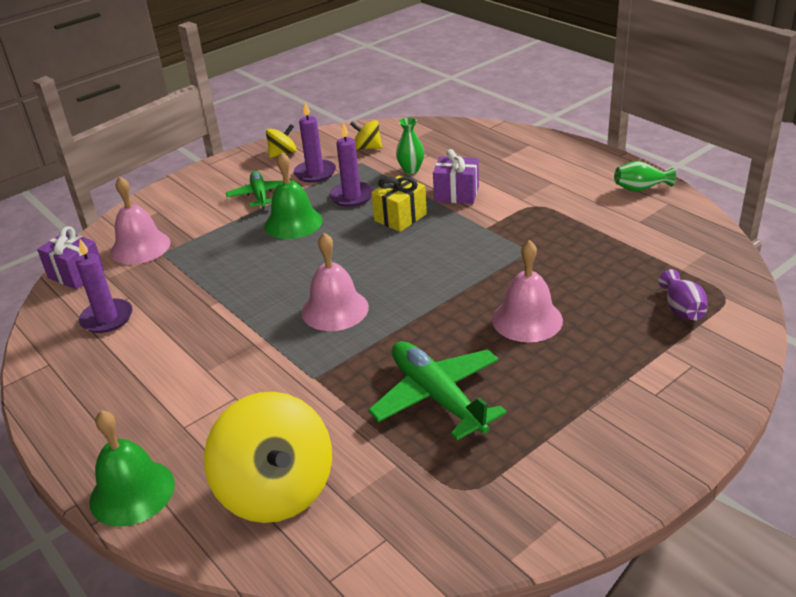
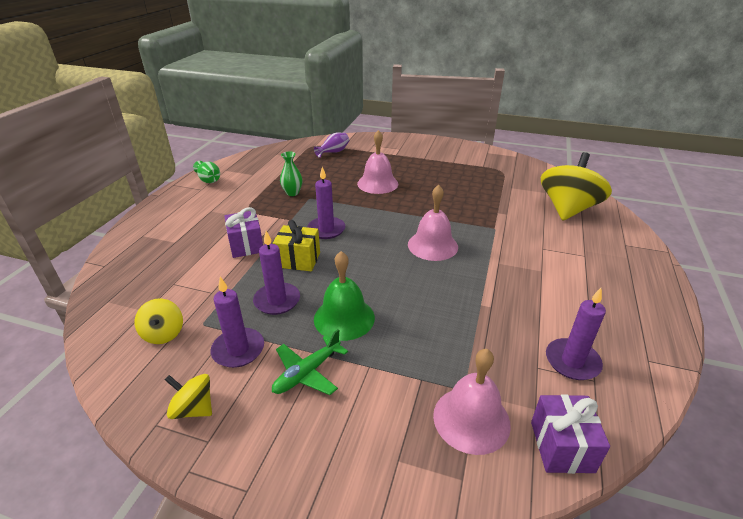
camera: 125 degrees left, 0 degrees up
green bell [89,410,175,527] -> none
green plane [368,341,507,440] -> none
green vase [396,118,424,174] -> green vase moved to [280,151,303,196]
none -> purple candle [307,167,345,239]

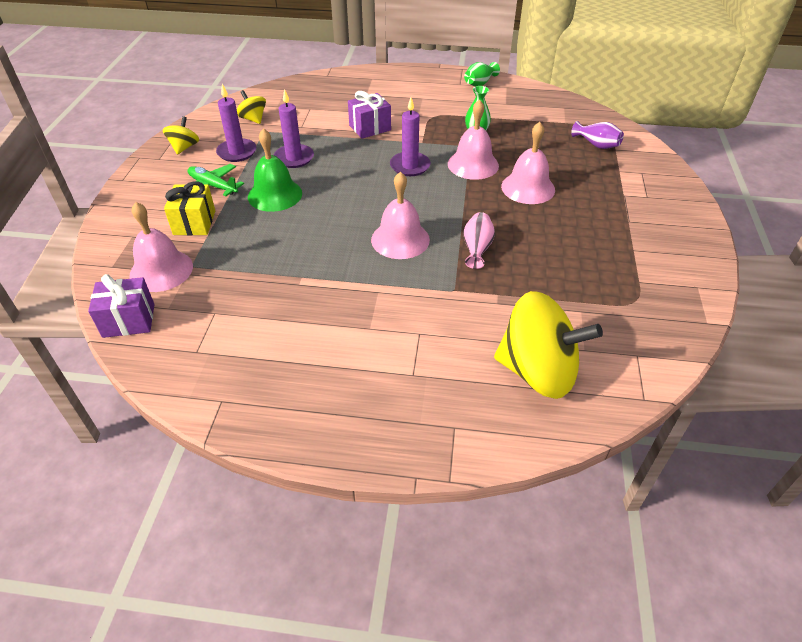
camera: 80 degrees right, 10 degrees up
yellow spinning top [135,299,183,344] -> yellow spinning top turned 75 degrees clockwise [237,90,266,124]
yellow gift [273,220,320,271] -> yellow gift moved to [164,181,215,235]
purple candle [546,288,606,380] -> none
none -> pink bell [448,99,499,180]
none -> pink vase [464,212,495,269]

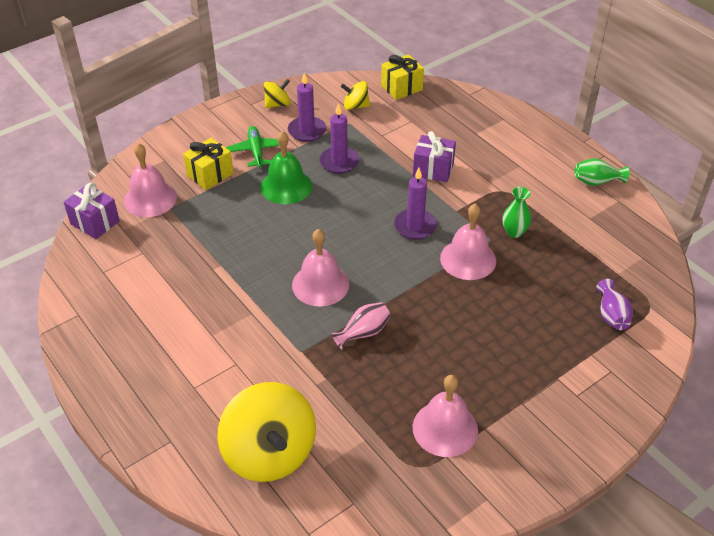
camera: 45 degrees right, 0 degrees up
yellow spinning top [237,90,266,124] -> yellow spinning top turned 90 degrees counterclockwise [341,81,370,110]
pink bell [501,122,555,204] -> pink bell moved to [413,375,478,457]
none -> yellow gift [381,54,424,100]

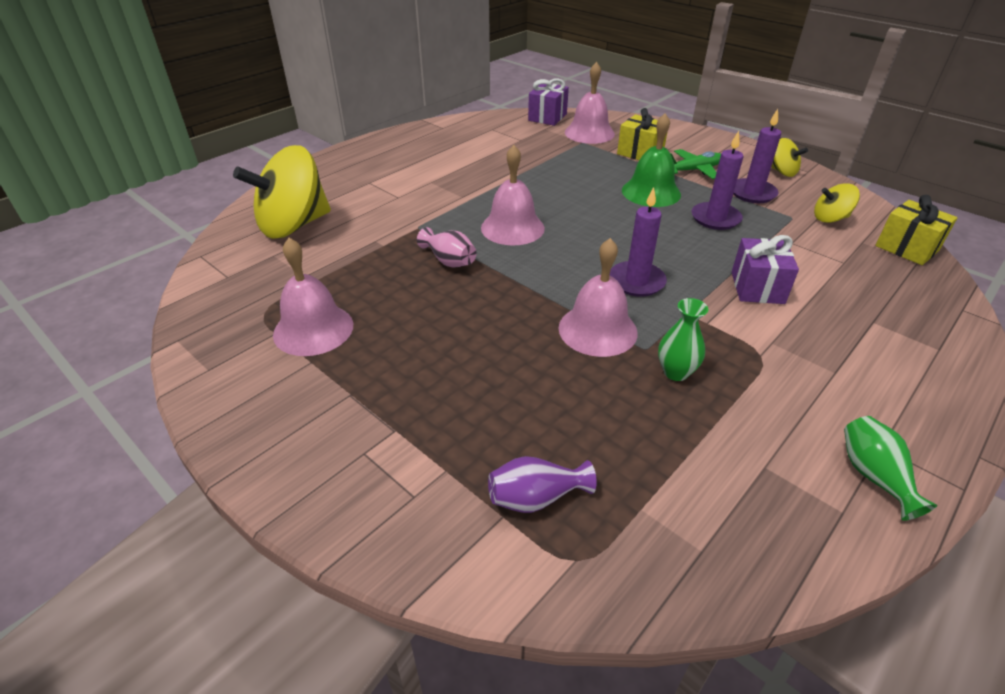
camera: 80 degrees right, 5 degrees down
yellow spinning top [341,81,370,110] -> yellow spinning top turned 90 degrees counterclockwise [814,183,860,223]

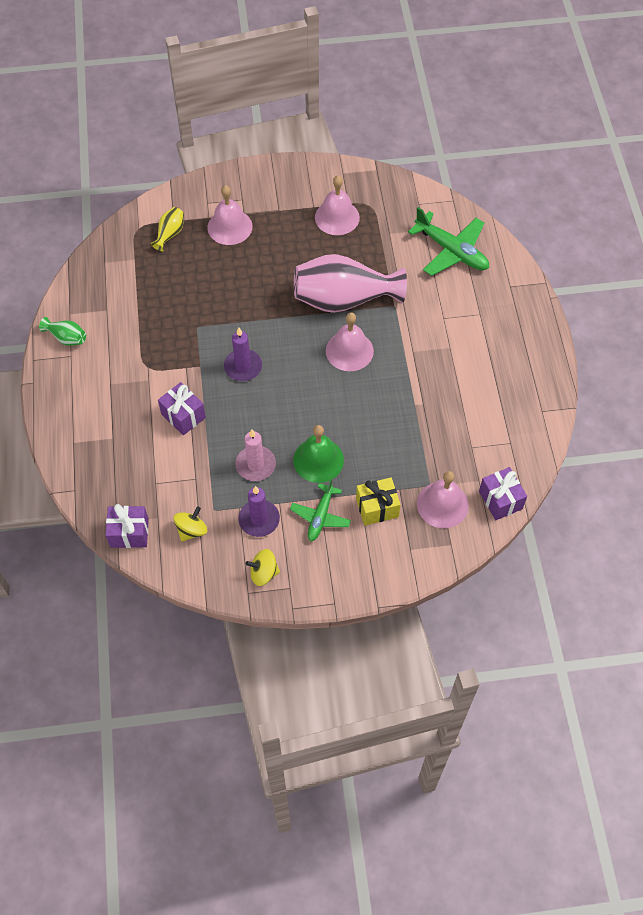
camera: 130 degrees right, 20 degrees up
yellow spinning top [233,145,331,239] -> green plane [408,207,489,276]
pink vase [417,227,477,267] -> pink vase [294,254,407,313], size x2.32
purple vase [488,456,597,513] -> yellow vase [151,207,184,251]
pink bell [558,238,638,357] -> pink bell moved to [207,185,252,245]
green vase [658,298,708,381] -> none
purple candle [692,131,743,230] -> pink candle [235,429,276,481]
yellow gift [875,195,958,265] -> purple gift [106,504,149,548]

